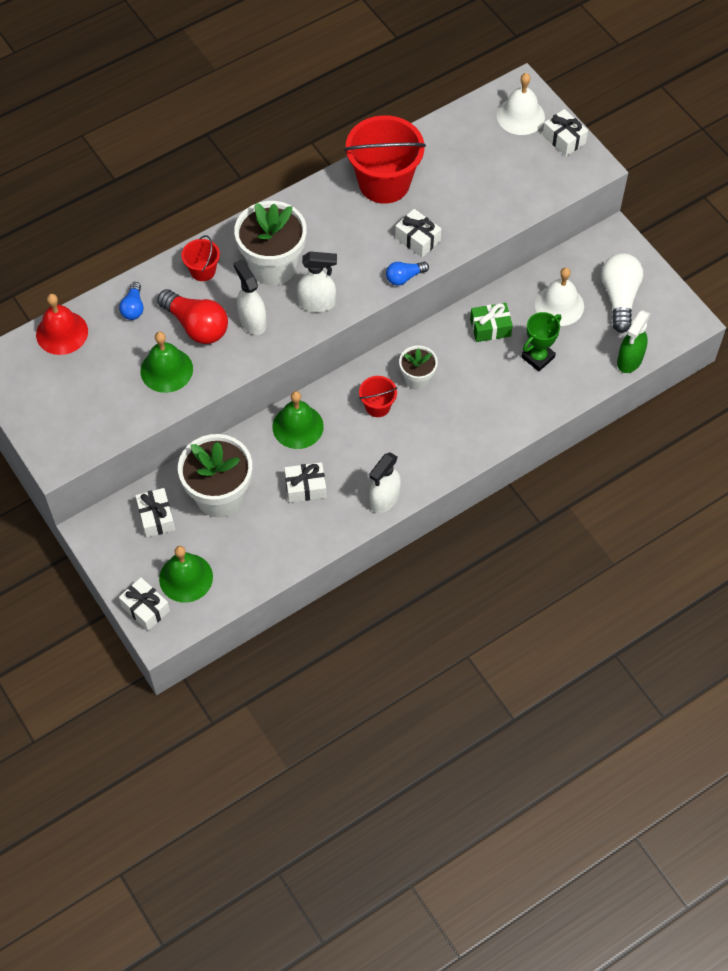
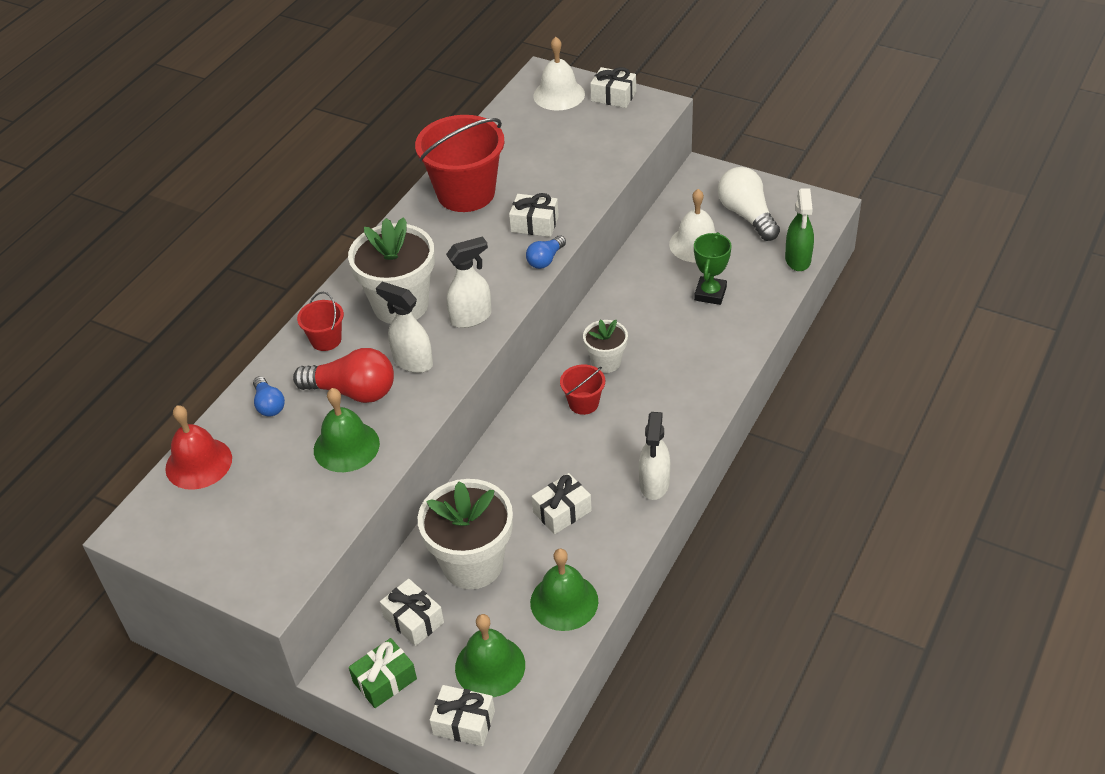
camera: 25 degrees left, 15 degrees down
green bell [273,391,324,449] -> green bell moved to [530,548,598,631]
green gift [470,303,513,342] -> green gift moved to [349,638,417,708]

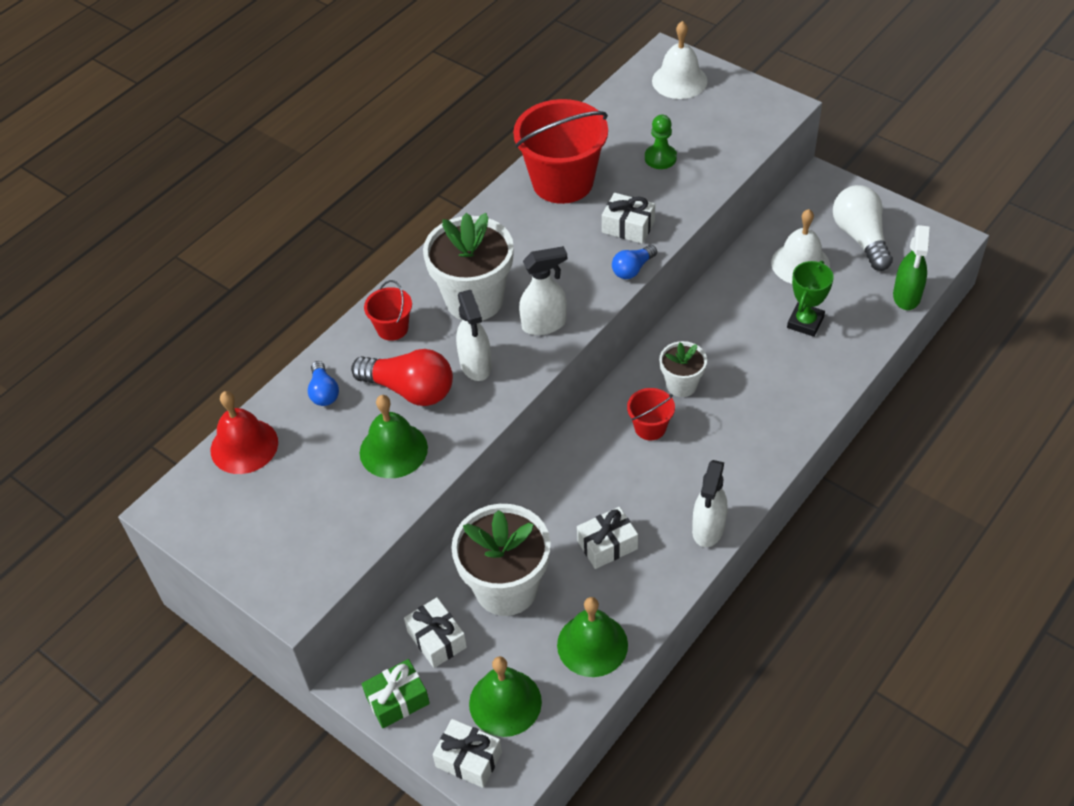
camera: 10 degrees right, 5 degrees up
white spray bottle [376,282,433,373] -> white spray bottle turned 150 degrees counterclockwise [456,290,492,381]
white gift [590,67,636,108] -> none
none -> green pawn [645,115,677,169]

